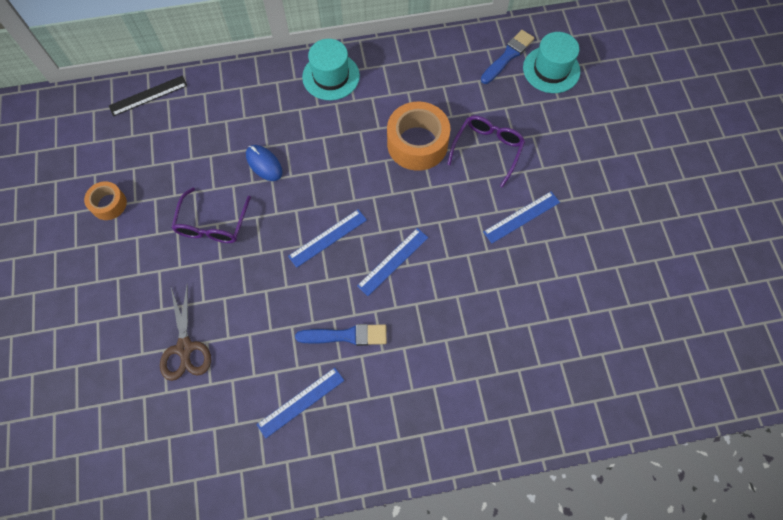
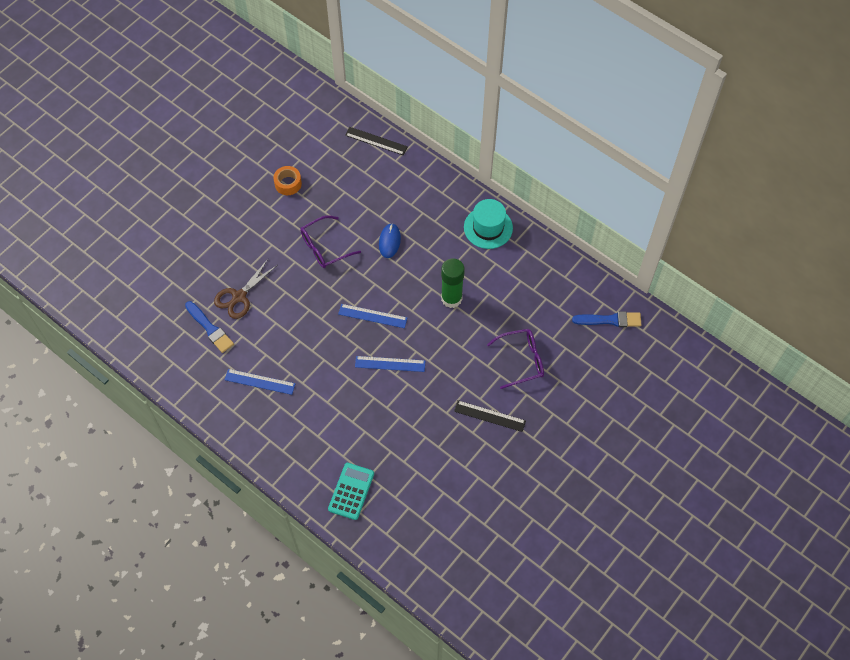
camera: 50 degrees right, 5 degrees down
blue brush [295,324,387,346] -> blue brush moved to [185,301,234,353]
orange tape [387,102,451,171] -> none
blue ruler [483,192,560,244] -> black ruler [454,400,526,432]
turquoise hat [523,32,580,93] -> none
none -> turquoise calculator [328,463,374,520]
none -> green glue stick [441,258,465,308]

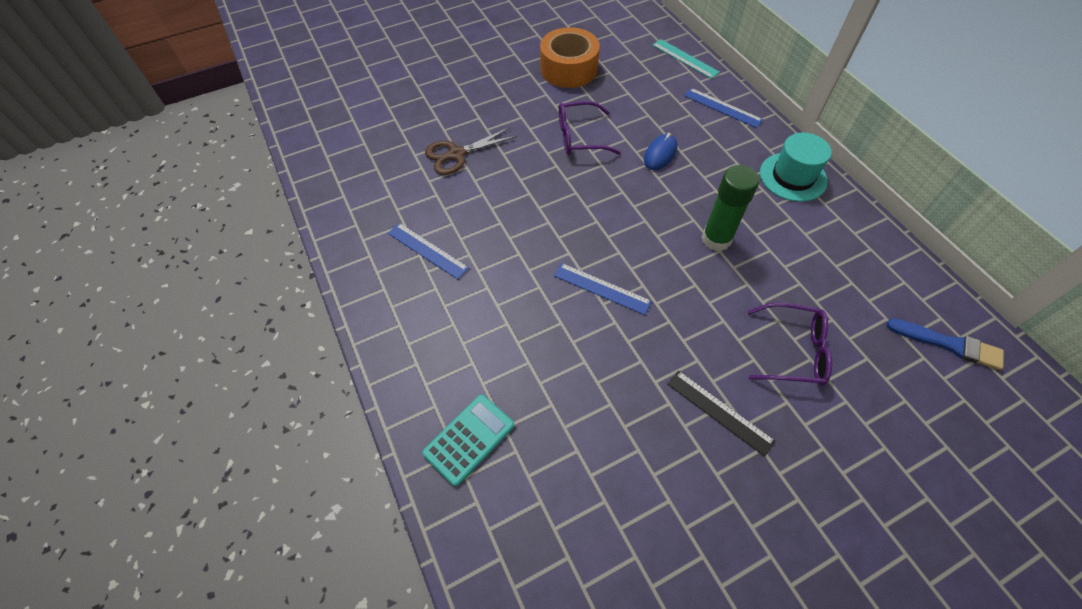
camera: 25 degrees right, 5 degrees down
blue brush [185,301,234,353] -> none
orange tape [274,166,302,195] -> orange tape [540,27,600,88], size x1.82
blue ruler [338,304,407,328] -> blue ruler moved to [684,88,763,128]
black ruler [345,127,408,155] -> turquoise ruler [652,39,720,79]

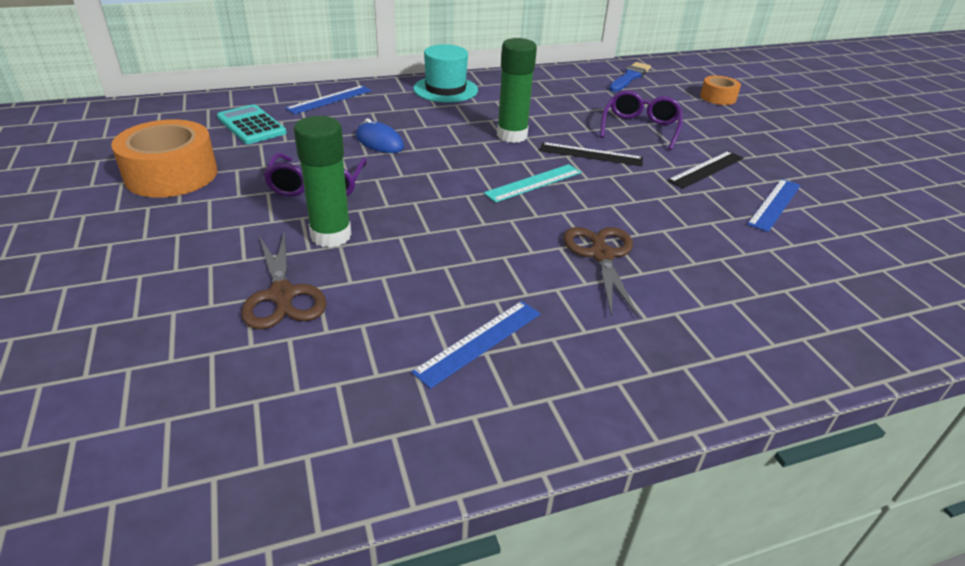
camera: 85 degrees left, 20 degrees down
turquoise calculator [422,395,514,486] -> turquoise calculator moved to [217,104,287,144]
blue ruler [554,263,652,315] -> blue ruler moved to [747,179,801,232]
turquoise ruler [652,39,720,79] -> turquoise ruler moved to [484,164,581,202]
none -> green glue stick [294,116,352,248]
none -> black ruler [539,142,643,166]
none -> brown scissors [563,227,639,318]
none -> orange tape [700,76,741,105]

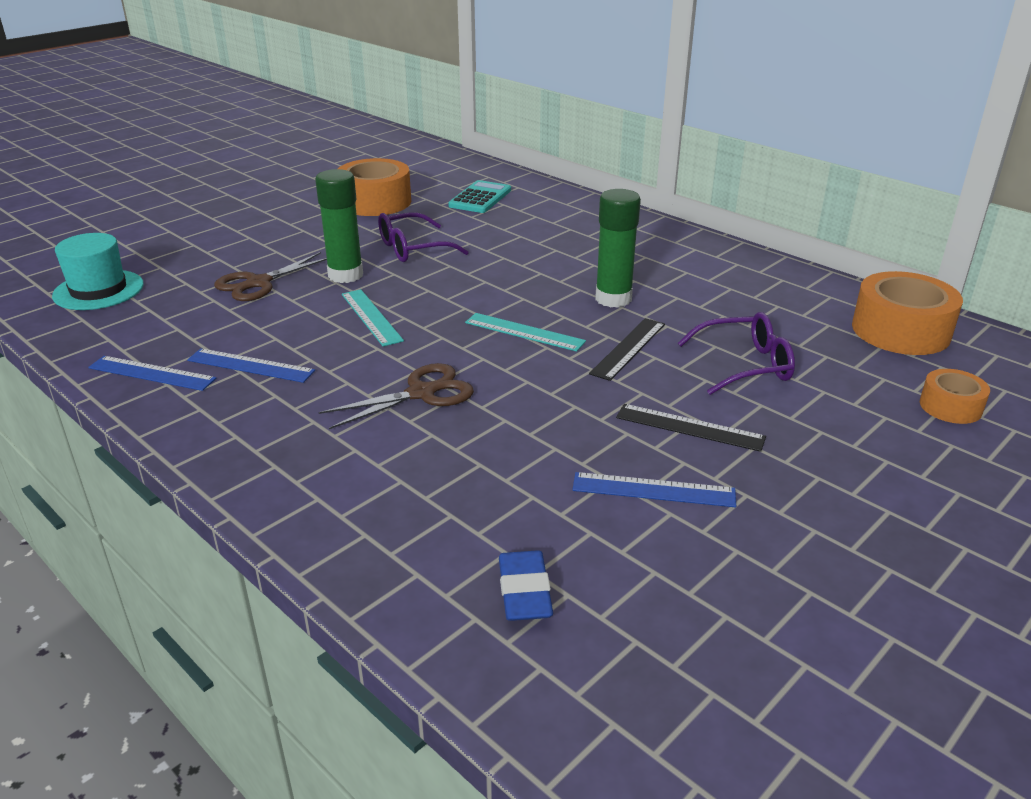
camera: 65 degrees right, 5 degrees down
blue ruler [285,85,372,114] -> blue ruler moved to [88,356,217,391]
blue mouse [356,118,404,153] -> none
turquoise hat [413,44,478,103] -> turquoise hat moved to [52,233,144,310]
black ruler [539,142,643,166] -> black ruler turned 45 degrees clockwise [589,318,665,381]
blue brush [609,62,651,92] -> orange tape [852,271,963,355]
none -> turquoise ruler [342,289,404,347]
none -> blue eraser [499,550,553,621]

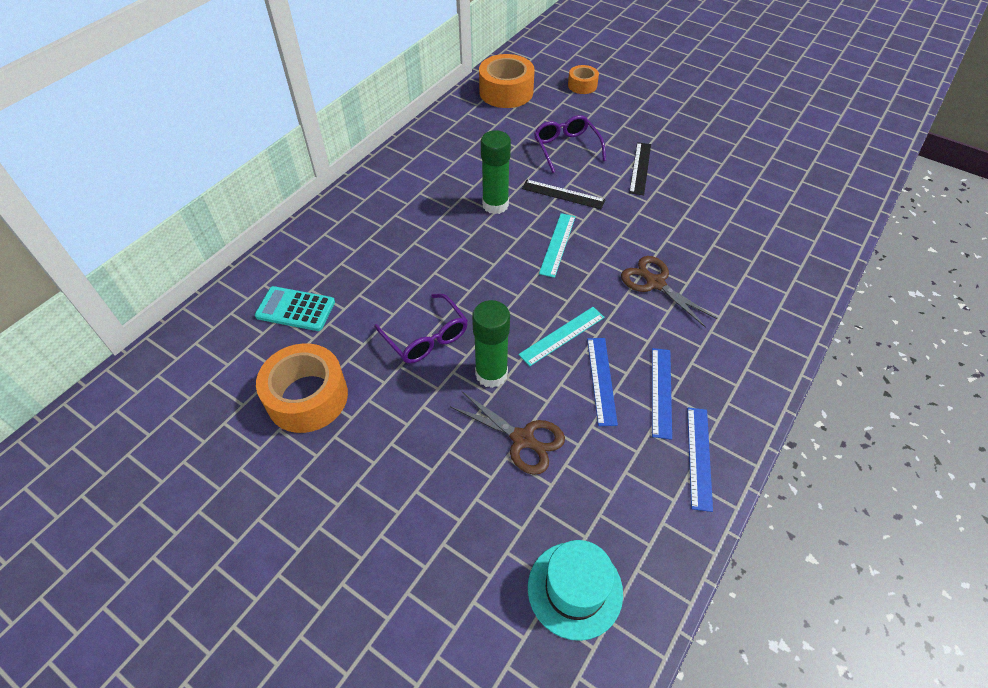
camera: 100 degrees left, 20 degrees up
blue eraser [499,550,553,621] -> none
blue ruler [572,472,736,507] -> blue ruler moved to [587,338,618,426]

